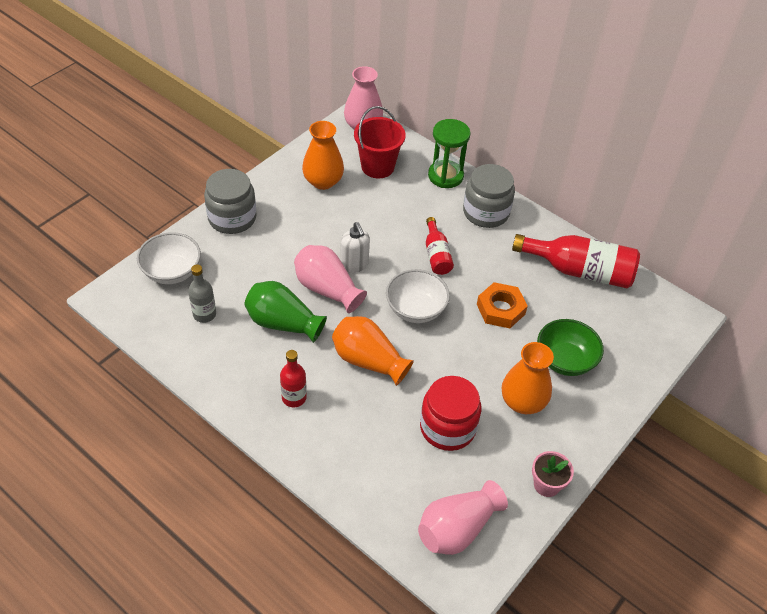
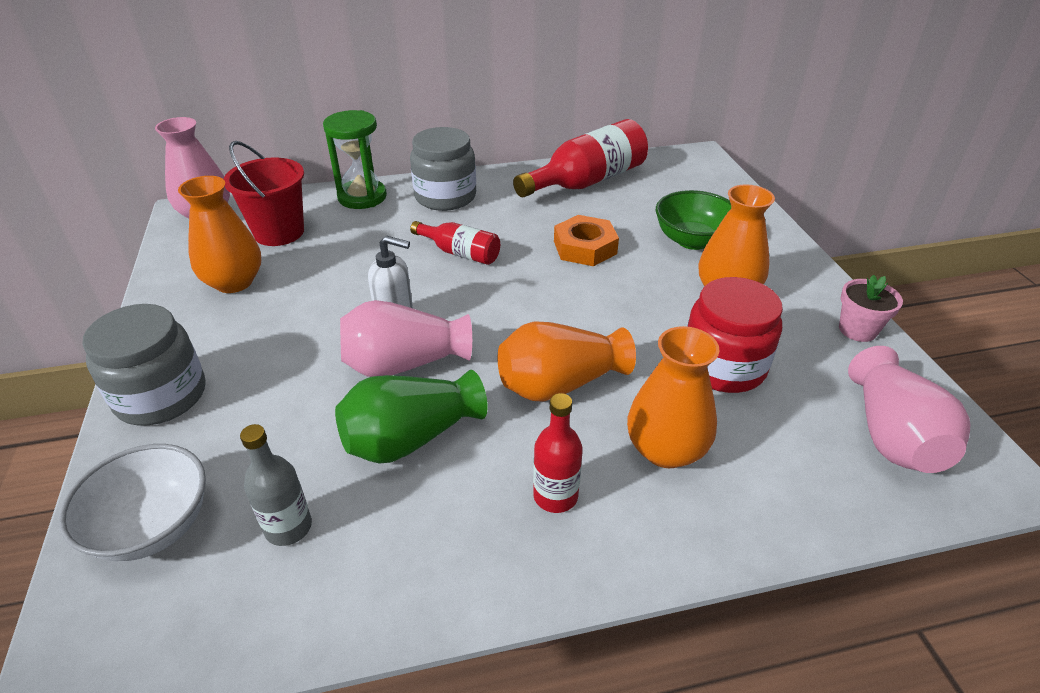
camera: 50 degrees left, 10 degrees down
white bowl [386,269,450,323] -> none
none -> orange vase [627,326,720,468]

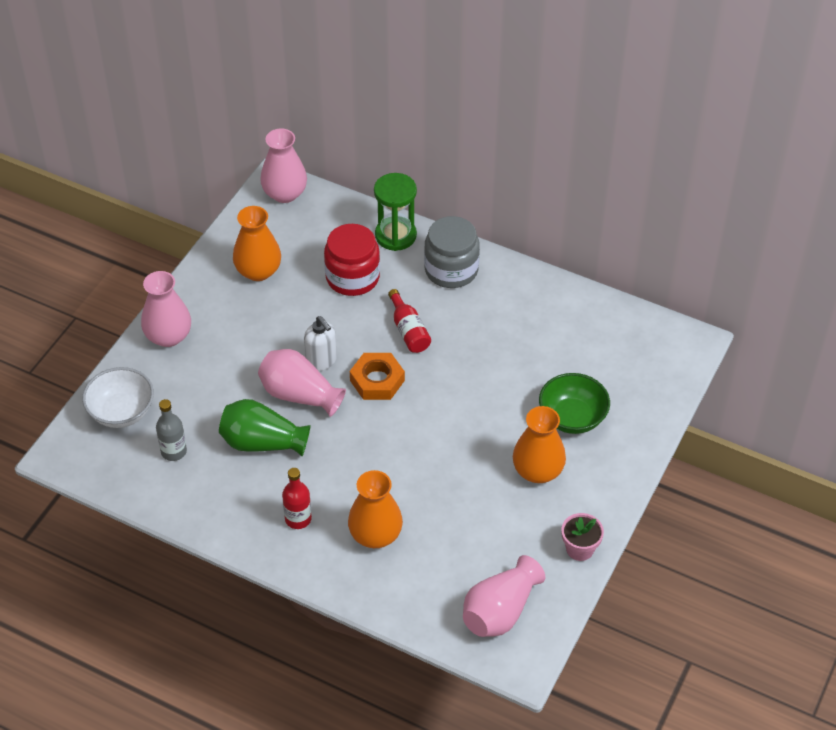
camera: 40 degrees right, 10 degrees up
grey jar [82,304,206,425] -> pink vase [141,271,191,347]
red bucket [224,141,304,246] -> none
orange vase [498,322,636,402] -> none
red bottle [513,119,648,197] -> none
orange nut [554,215,619,266] -> orange nut moved to [350,353,405,400]
red jar [687,277,783,393] -> red jar moved to [324,224,380,296]

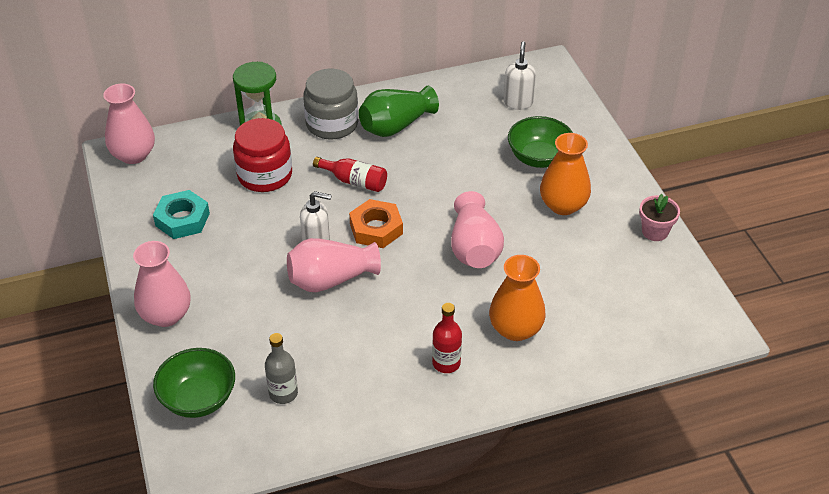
camera: 45 degrees left, 5 degrees down
white bowl [82,367,154,428] -> green bowl [153,348,235,418]
green vase [219,399,311,456] -> green vase moved to [359,86,439,137]
orange vase [233,206,281,281] -> turquoise nut [153,190,210,239]
pink vase [463,555,545,637] -> pink vase moved to [451,191,504,268]
none -> white soap dispenser [503,41,536,110]

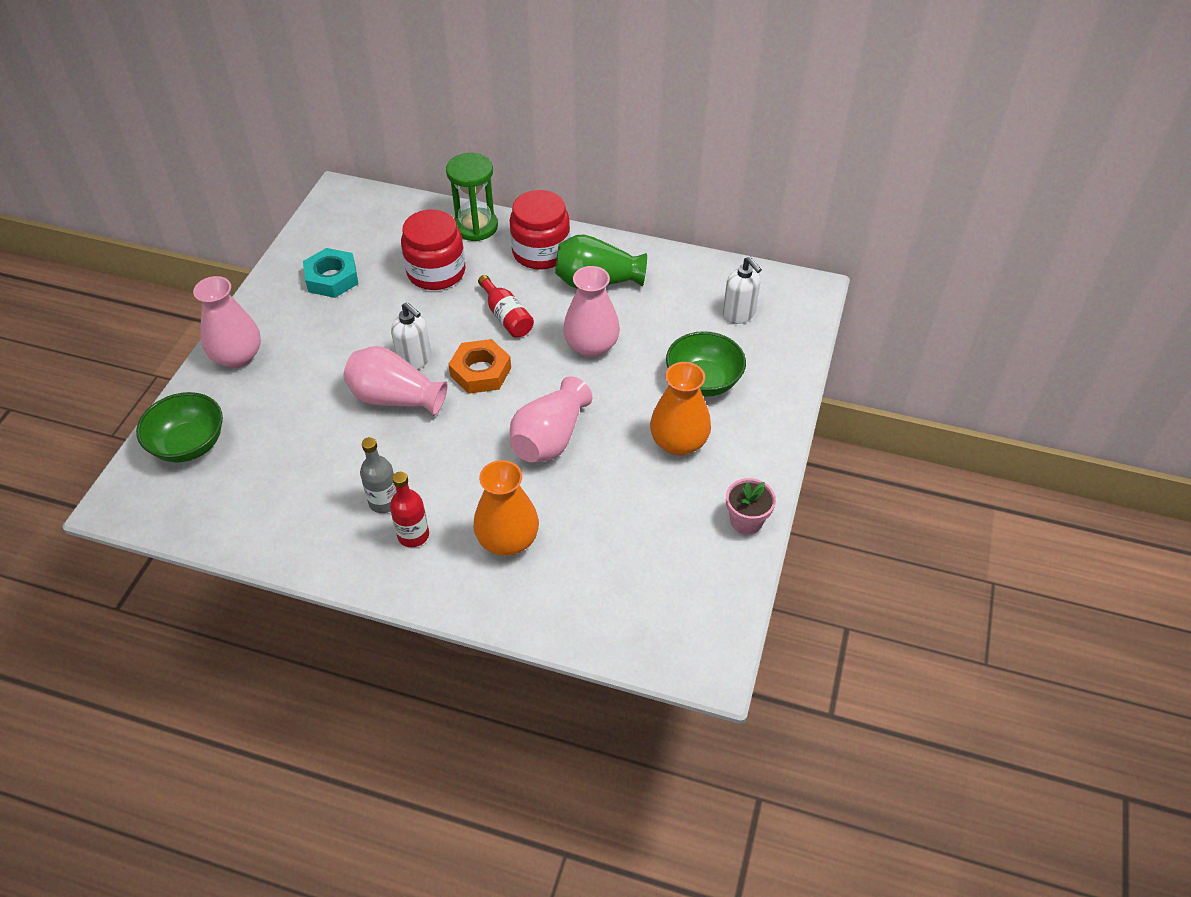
camera: 35 degrees right, 5 degrees up
pink vase [103,84,155,164] -> pink vase moved to [563,266,620,358]
grey bottle [265,333,298,404] -> grey bottle moved to [360,437,396,513]
grey jar [303,69,359,140] -> red jar [509,190,570,270]
white soap dispenser [503,41,536,110] -> white soap dispenser turned 105 degrees clockwise [723,257,762,324]

